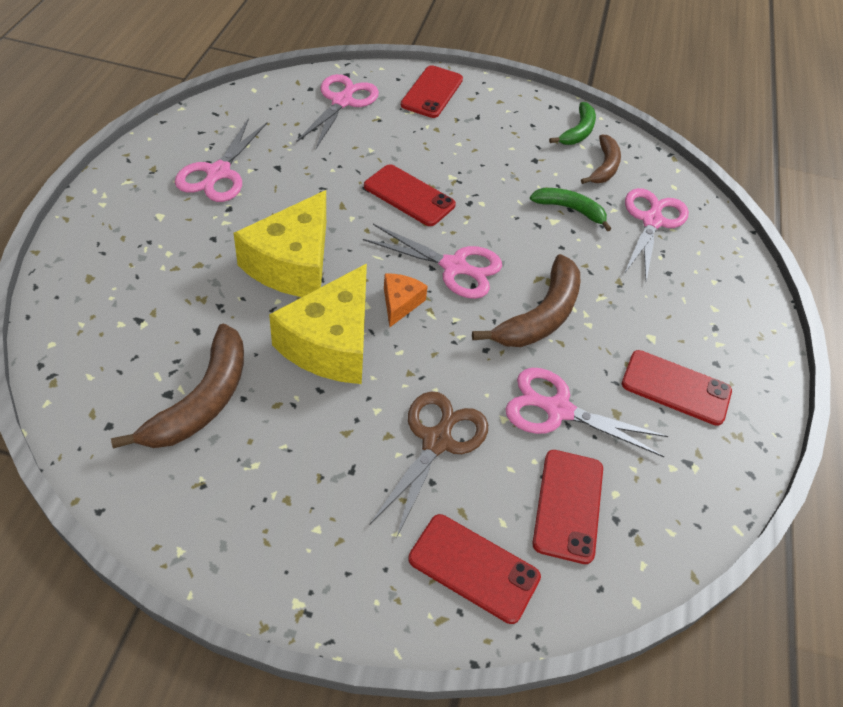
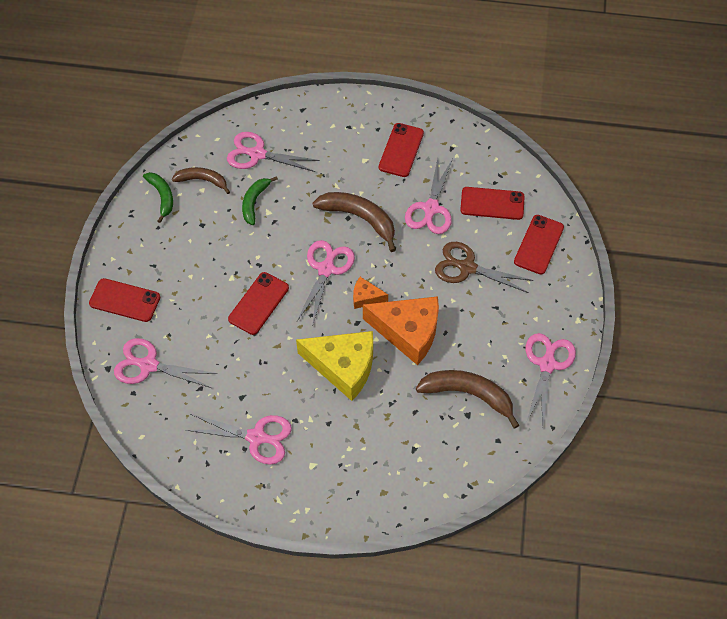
camera: 90 degrees left, 10 degrees up
yellow cheese [269,263,367,384] -> orange cheese [363,296,439,365]
green banana [549,102,596,145] -> green banana turned 45 degrees clockwise [143,172,173,223]
none -> pink scissors [526,333,576,424]

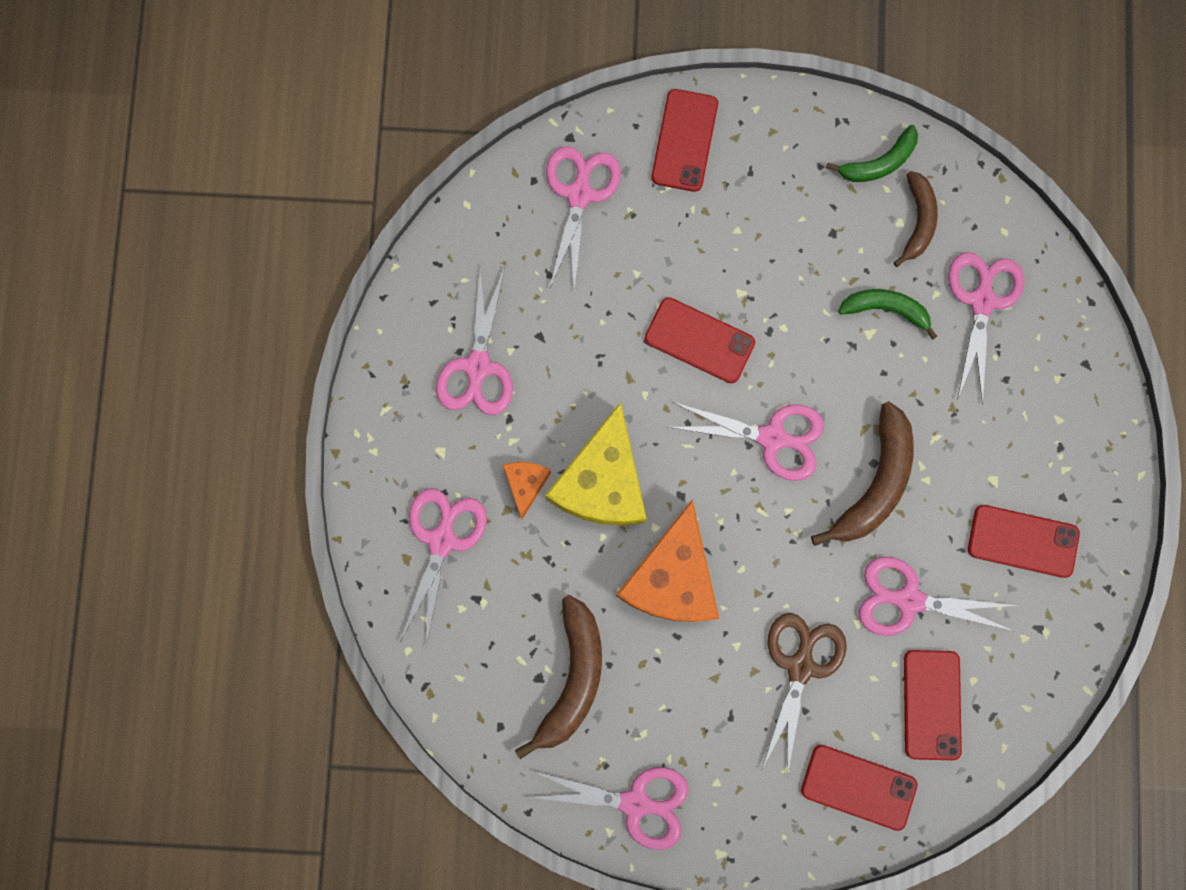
camera: 85 degrees right, 20 degrees up
orange cheese [353,277,388,309] -> orange cheese moved to [503,462,551,519]
none -> pink scissors [400,488,487,646]

